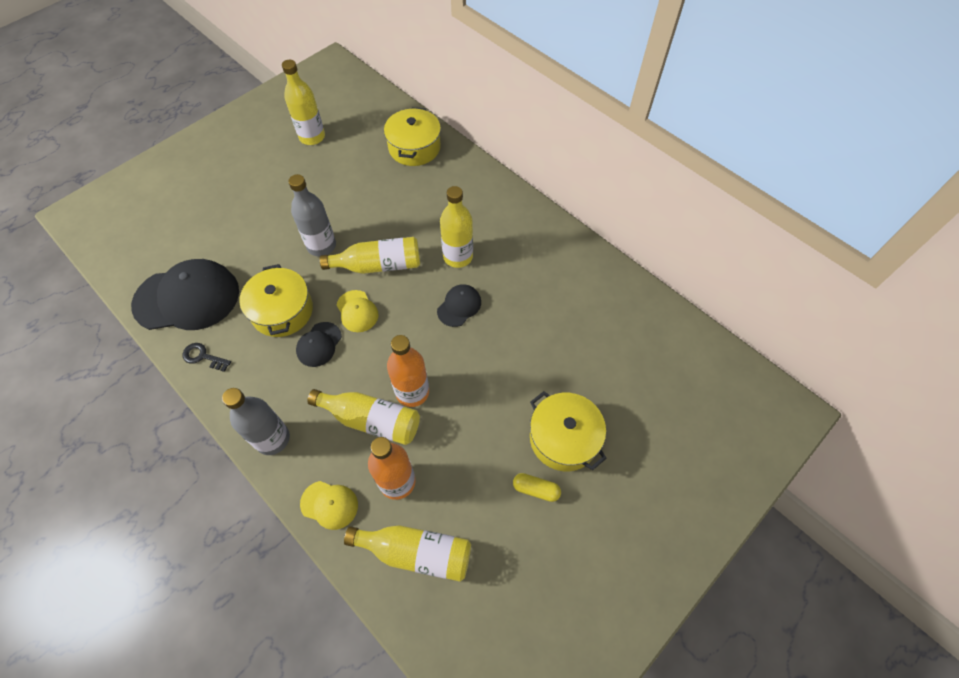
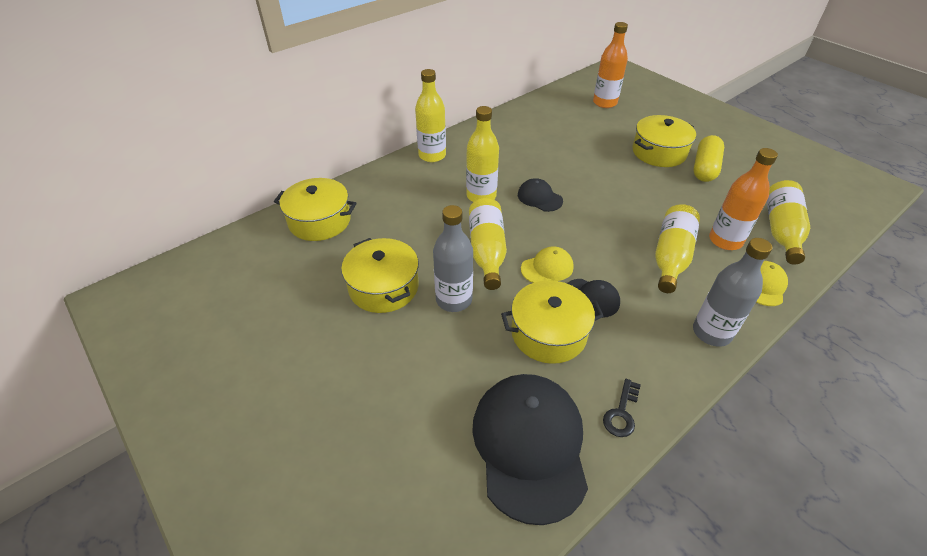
camera: 85 degrees left, 15 degrees down
yellow bottle [282,60,325,145] -> yellow bottle moved to [415,69,446,162]
orange bottle [387,335,429,407] -> orange bottle moved to [593,22,628,108]
yellow capsule [513,473,561,502] -> yellow capsule [693,135,724,182], size x1.69
none -> yellow pot [341,238,419,313]

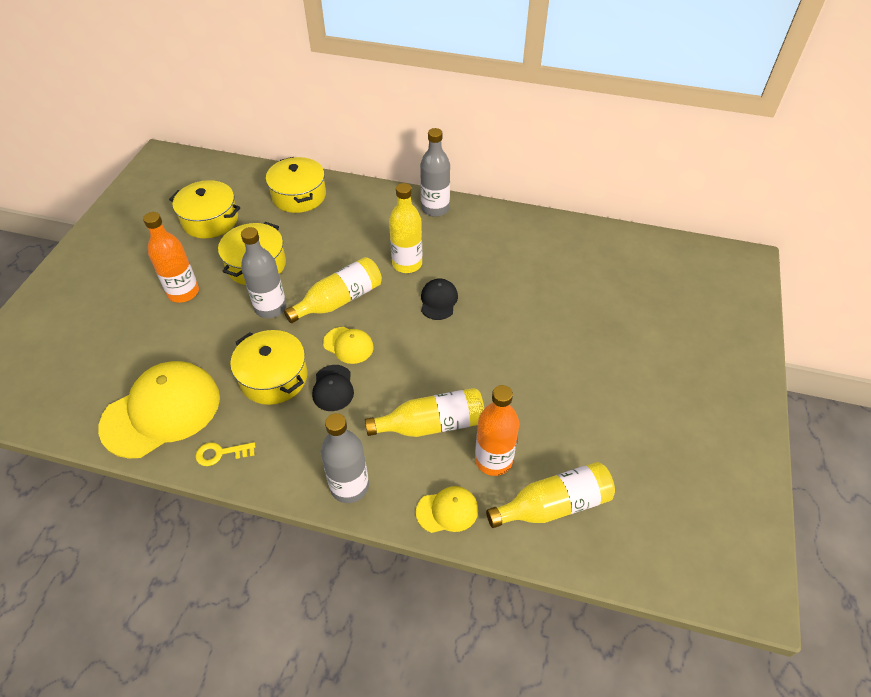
camera: 55 degrees right, 5 degrees up
yellow bottle [415,69,446,162] -> grey bottle [420,128,450,217]
black cap [472,374,588,525] -> yellow cap [98,361,220,459]
orange bottle [593,22,628,108] -> orange bottle moved to [143,212,199,303]
black key [603,379,641,437] -> yellow key [195,442,255,466]
yellow pot [632,115,696,167] -> yellow pot moved to [169,180,240,238]
yellow capsule [693,135,724,182] -> none

